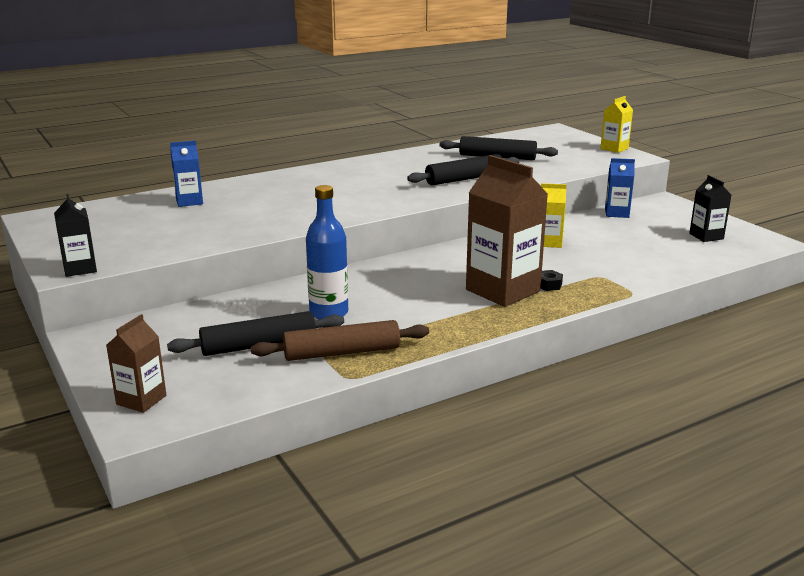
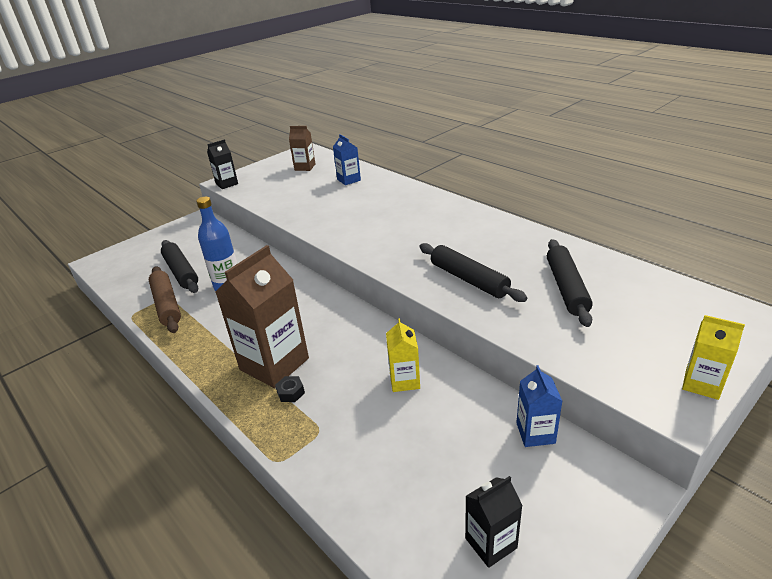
camera: 80 degrees right, 10 degrees up
brown carton [106,314,166,413] -> brown carton moved to [289,126,315,171]

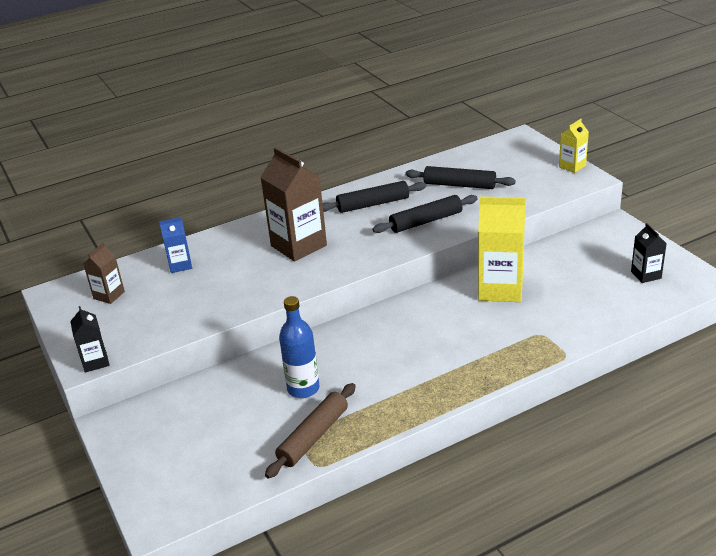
camera: 75 degrees left, 0 degrees up
brown rolling pin [149,266,181,333] -> brown rolling pin turned 45 degrees counterclockwise [265,383,356,479]
black rolling pin [161,240,198,293] -> black rolling pin moved to [323,181,426,213]
brown carton [216,245,309,388] -> brown carton moved to [260,147,327,262]
black nut [275,376,305,402] -> none
yellow carton [386,318,420,392] -> yellow carton [478,197,525,302], size x1.92
blue carton [516,365,562,447] -> none

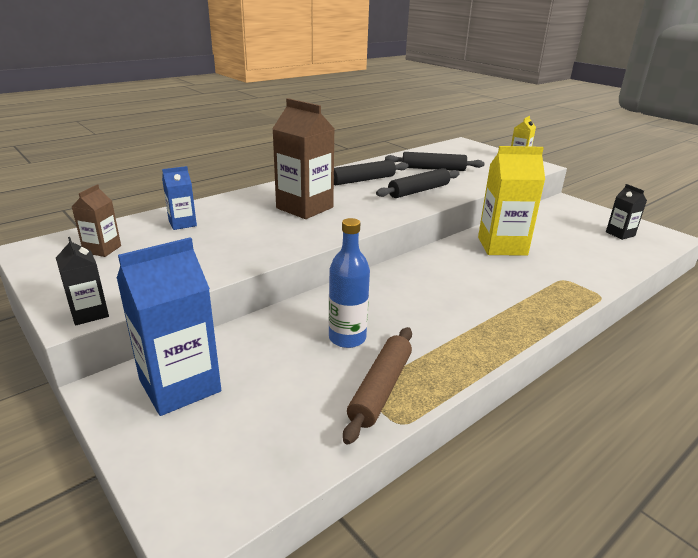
camera: 15 degrees left, 5 degrees down
none -> blue carton [117,237,221,416]

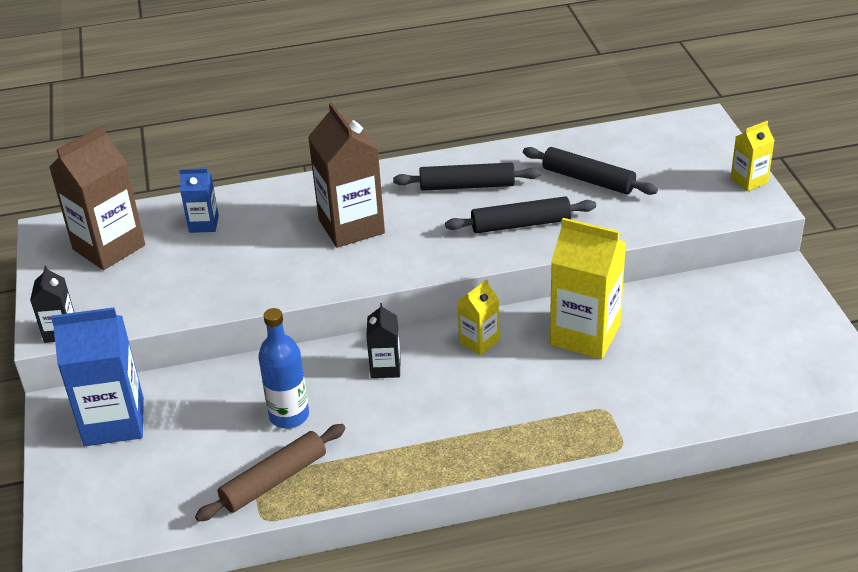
camera: 30 degrees right, 10 degrees up
brown carton [72,184,121,257] -> brown carton [49,125,145,270], size x1.92
black carton [606,184,647,240] -> black carton moved to [366,303,401,378]
none -> yellow carton [457,279,499,355]

